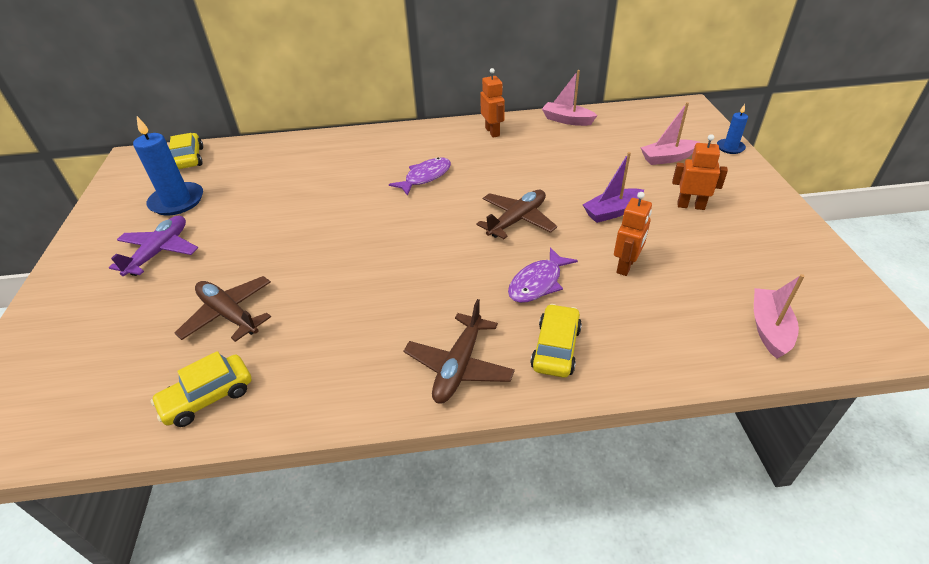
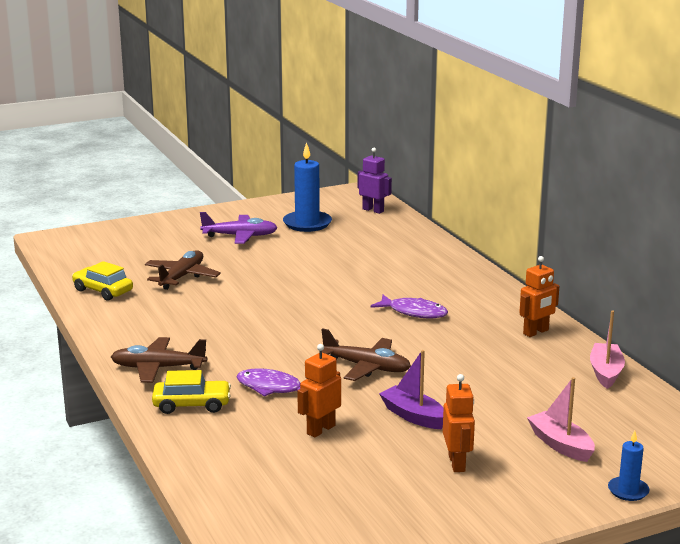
camera: 70 degrees right, 20 degrees down
yellow car [169,133,203,169] -> purple robot [358,148,392,214]
orange robot [614,192,652,276] -> orange robot turned 120 degrees clockwise [297,344,341,438]
pink boat [754,274,805,359] -> none

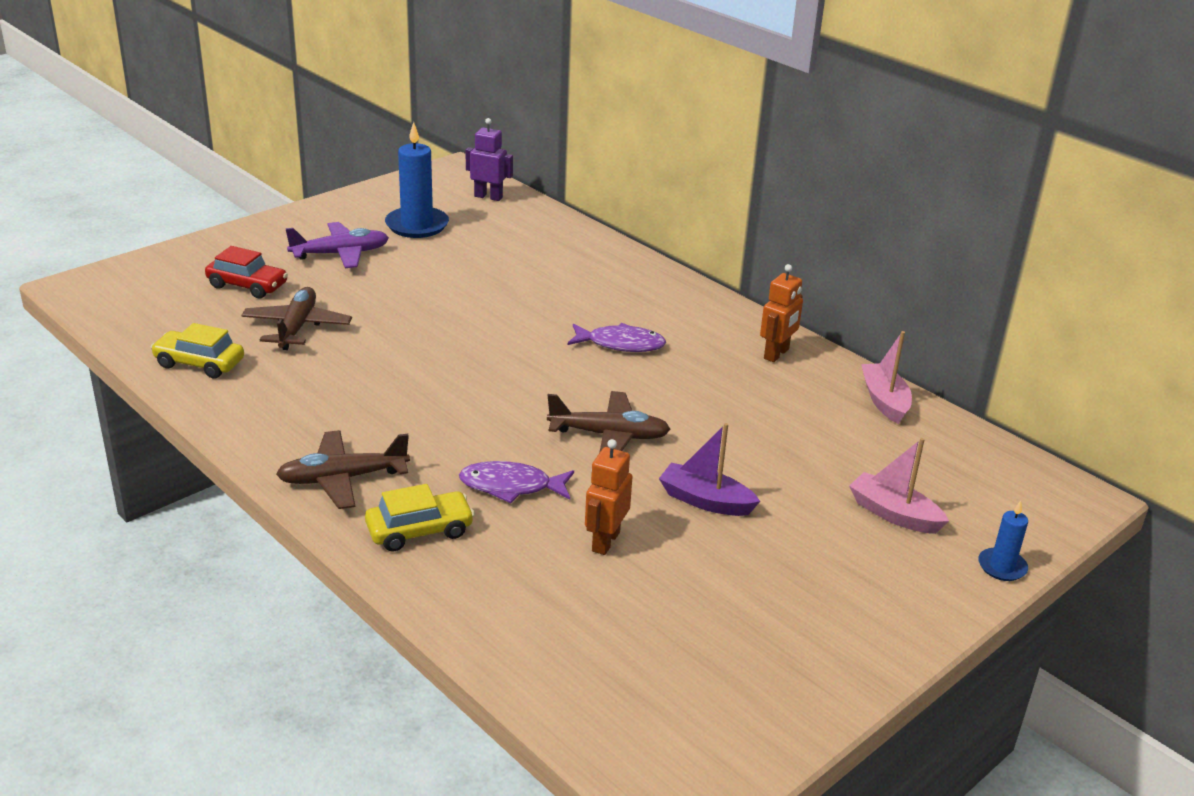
camera: 20 degrees left, 10 degrees up
orange robot [443,374,475,472] -> none
none -> red car [205,246,288,298]

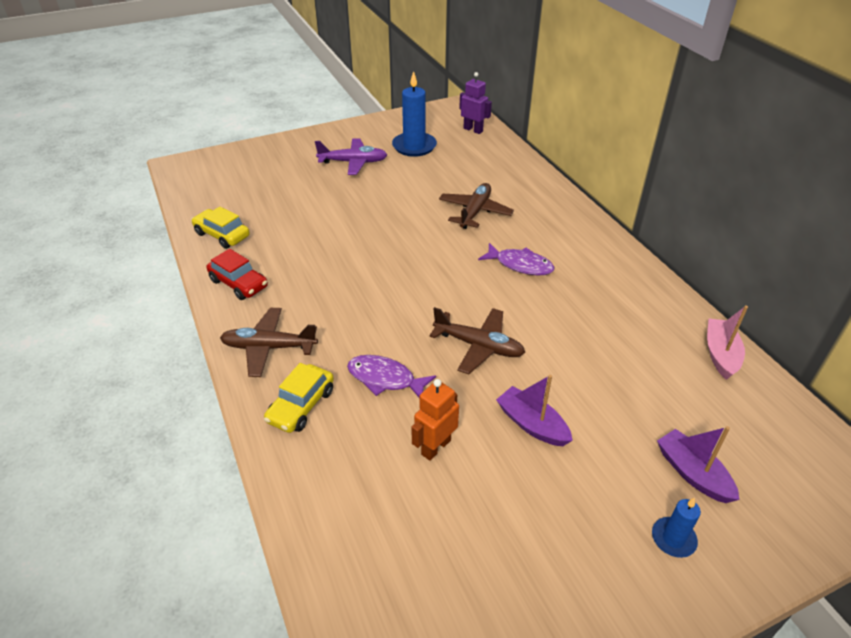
camera: 20 degrees right, 10 degrees up
red car [205,246,288,298] -> red car moved to [207,249,268,300]
brown plane [241,287,352,350] -> brown plane moved to [439,183,514,229]
yellow car [365,484,475,552] -> yellow car turned 120 degrees clockwise [264,363,334,433]
orange robot [760,264,803,362] -> none
pink boat [849,438,949,534] -> purple boat [657,426,740,503]
blue candle [978,501,1028,581] -> blue candle moved to [652,497,701,558]

